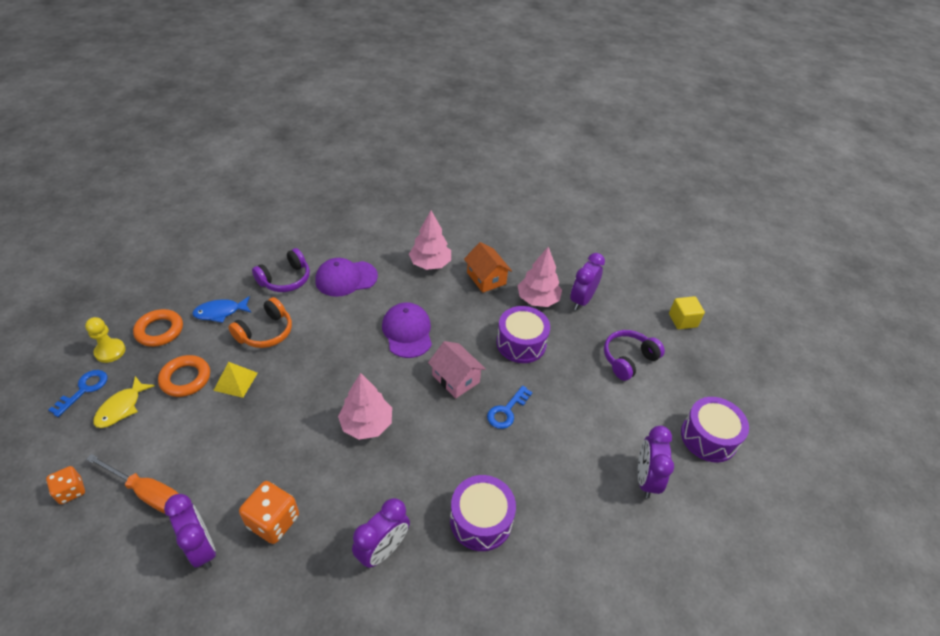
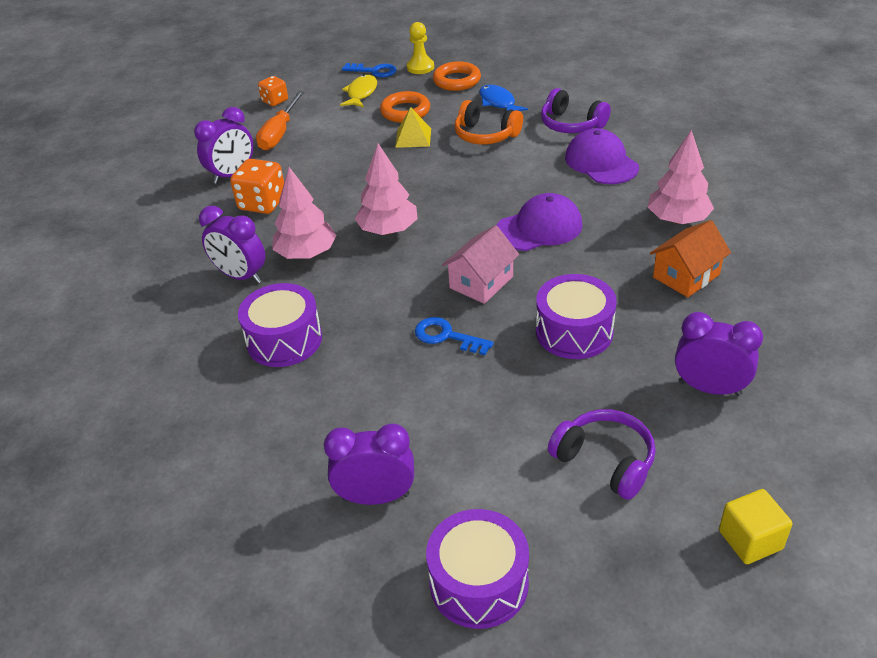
camera: 85 degrees right, 5 degrees down
yellow fish [93,376,155,428] -> yellow fish turned 90 degrees clockwise [340,75,377,108]
pink tree [518,247,562,307] -> pink tree moved to [272,167,336,259]

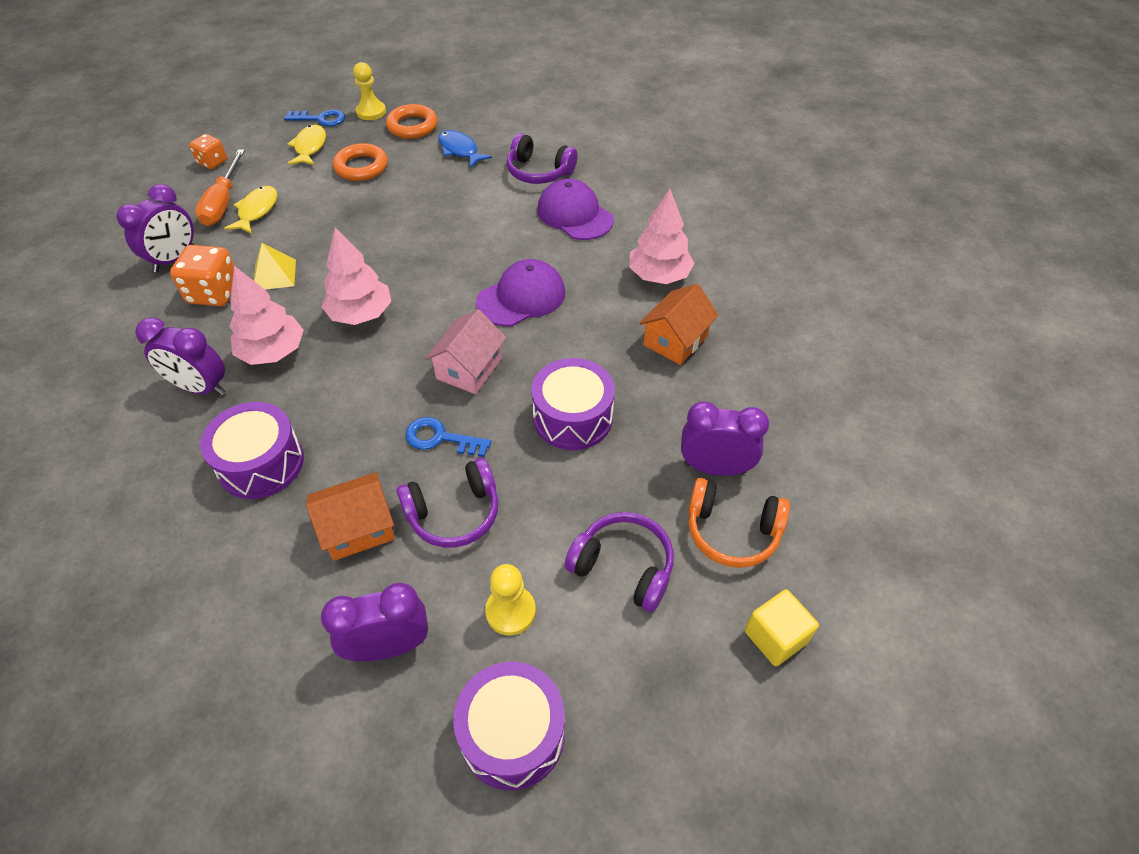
camera: 15 degrees left, 10 degrees up
yellow pyramid [395,107,431,148] -> yellow pyramid moved to [254,243,296,290]
orange headphones [454,100,523,144] -> orange headphones moved to [688,478,790,568]
none -> yellow fish [224,186,277,234]
none -> orange house [306,472,395,561]
none -> purple headphones [397,458,498,548]
none -> yellow pawn [485,564,536,636]

